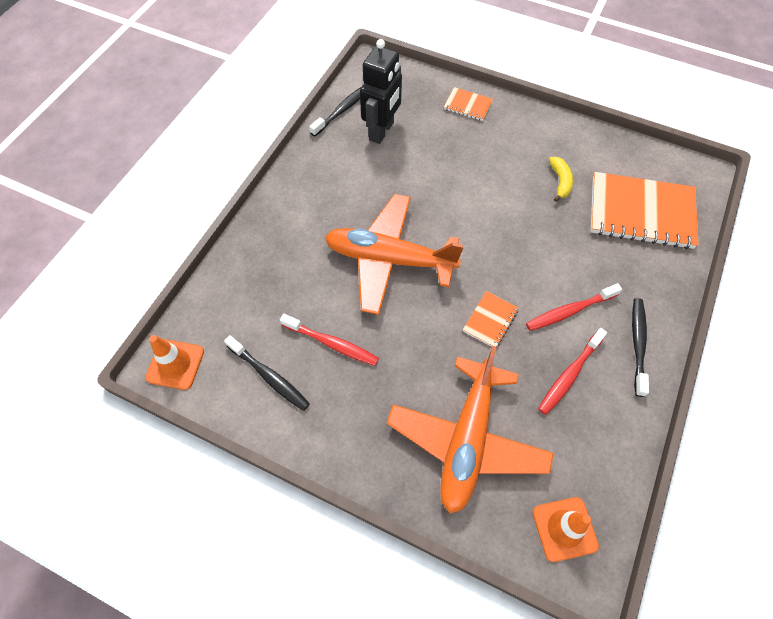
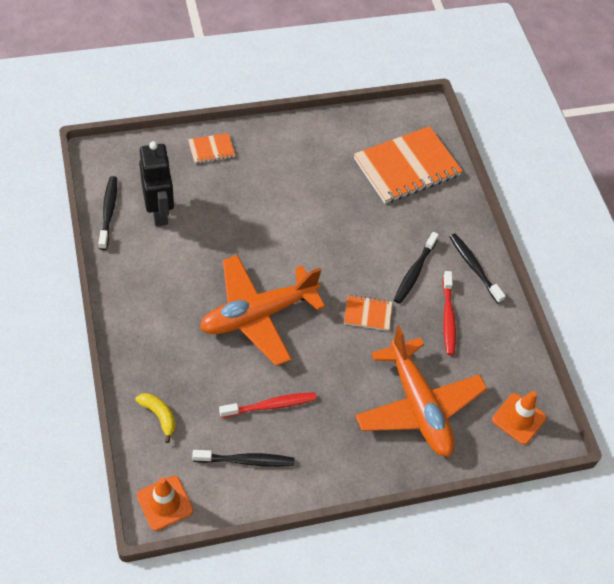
camera: 45 degrees left, 5 degrees down
orange notebook [463,291,519,347] -> orange notebook turned 75 degrees counterclockwise [344,295,392,331]
red toothbrush [526,283,622,331] -> black toothbrush [394,232,439,304]
yellow banana [549,157,573,202] -> yellow banana moved to [135,393,176,443]

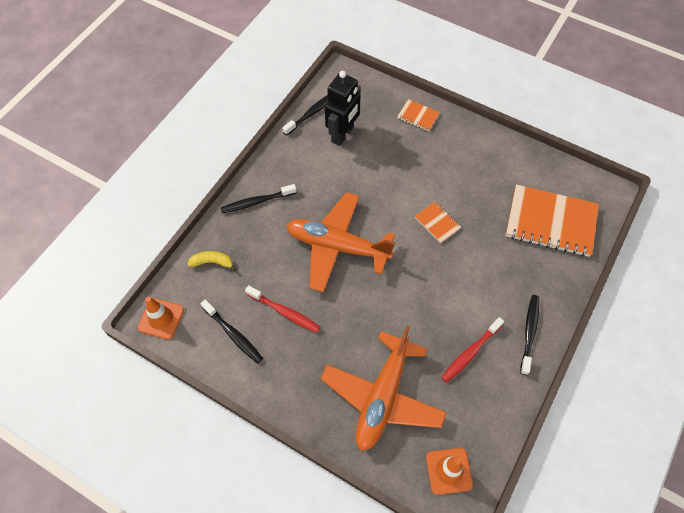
camera: 50 degrees right, 5 degrees up
yellow banana [135,393,176,443] -> yellow banana turned 90 degrees counterclockwise [187,251,237,272]
orange notebook [344,295,392,331] -> orange notebook moved to [415,202,461,243]
black toothbrush [394,232,439,304] -> black toothbrush moved to [221,184,297,213]

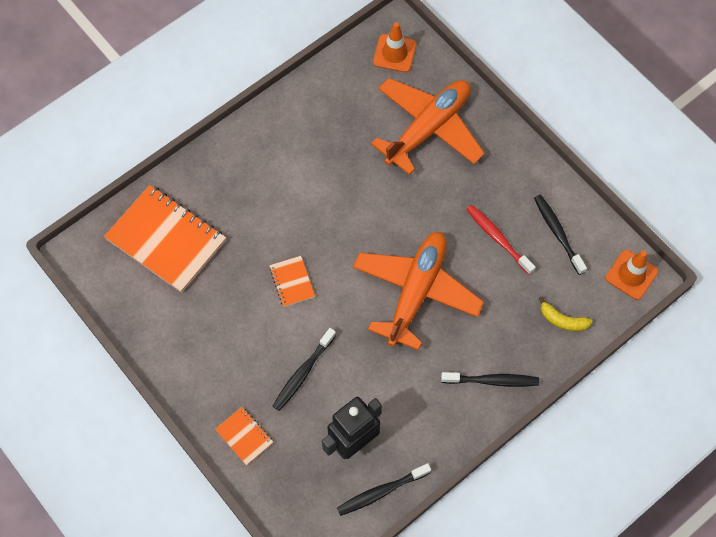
camera: 160 degrees left, 5 degrees up
orange plane [286,192,395,292] -> orange plane turned 105 degrees counterclockwise [353,232,484,350]
red toothbrush [441,317,504,383] -> none
black toothbrush [520,295,539,375] -> black toothbrush moved to [273,328,336,411]

